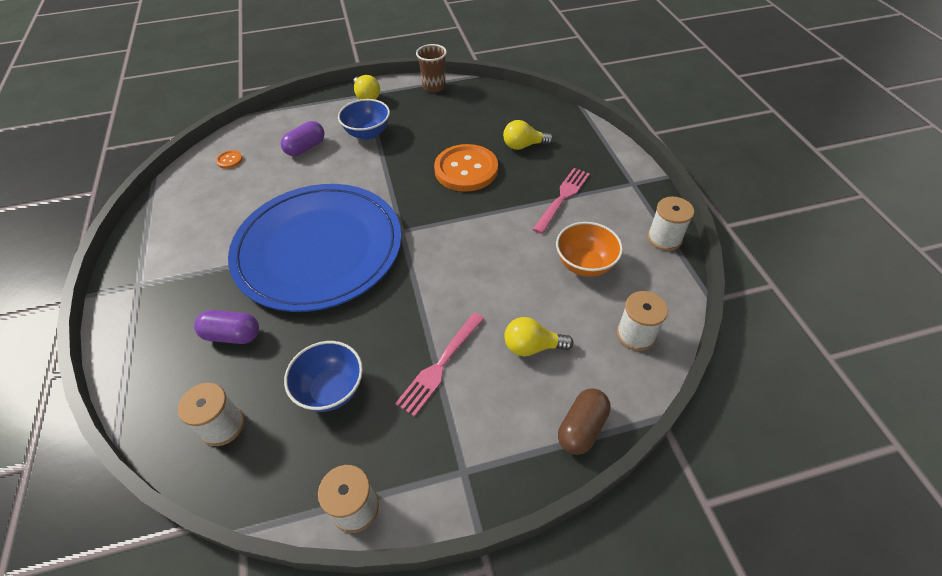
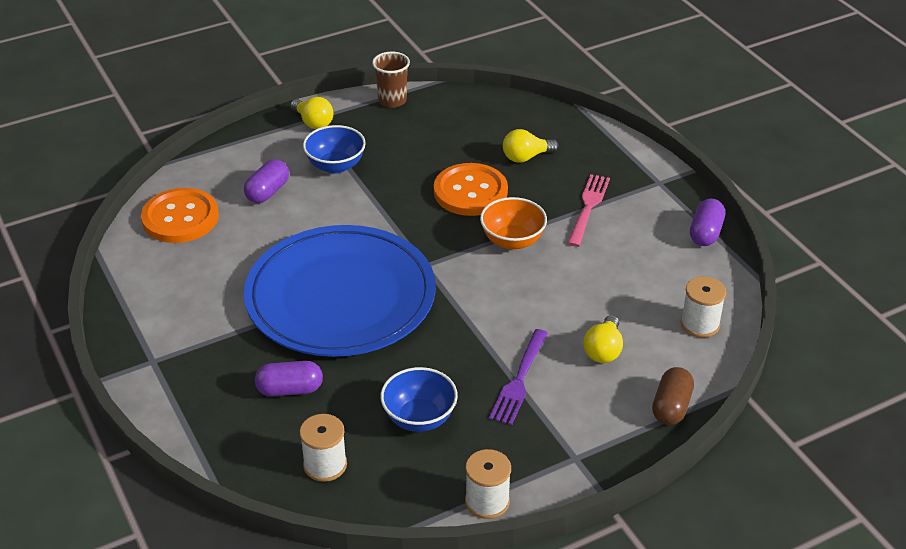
camera: 15 degrees left, 10 degrees down
orange button [216,150,243,169] -> orange button [141,188,219,243], size x2.47
pink fork [395,312,485,417] -> purple fork [489,329,548,425]
yellow light bulb [504,317,573,356] -> yellow light bulb turned 60 degrees counterclockwise [583,315,623,363]
orange bowl [556,222,623,277] -> orange bowl moved to [480,197,547,250]
white spool [648,197,694,251] -> purple capsule [690,199,725,246]

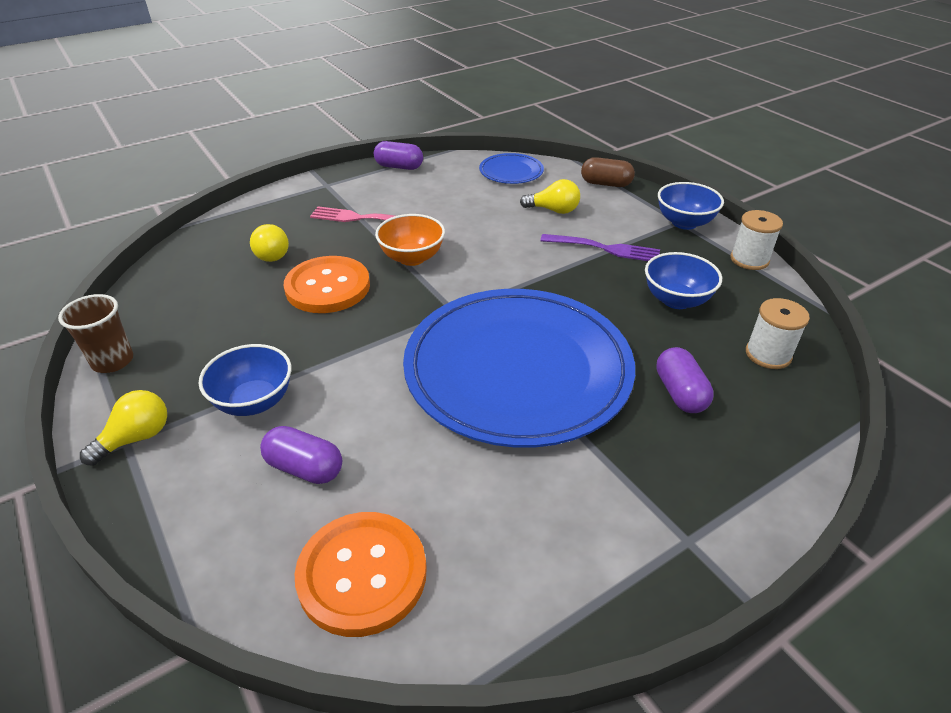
camera: 95 degrees left, 0 degrees up
white spool [681,276,726,338] -> blue plate [479,153,544,184]
none -> blue bowl [658,182,724,230]

